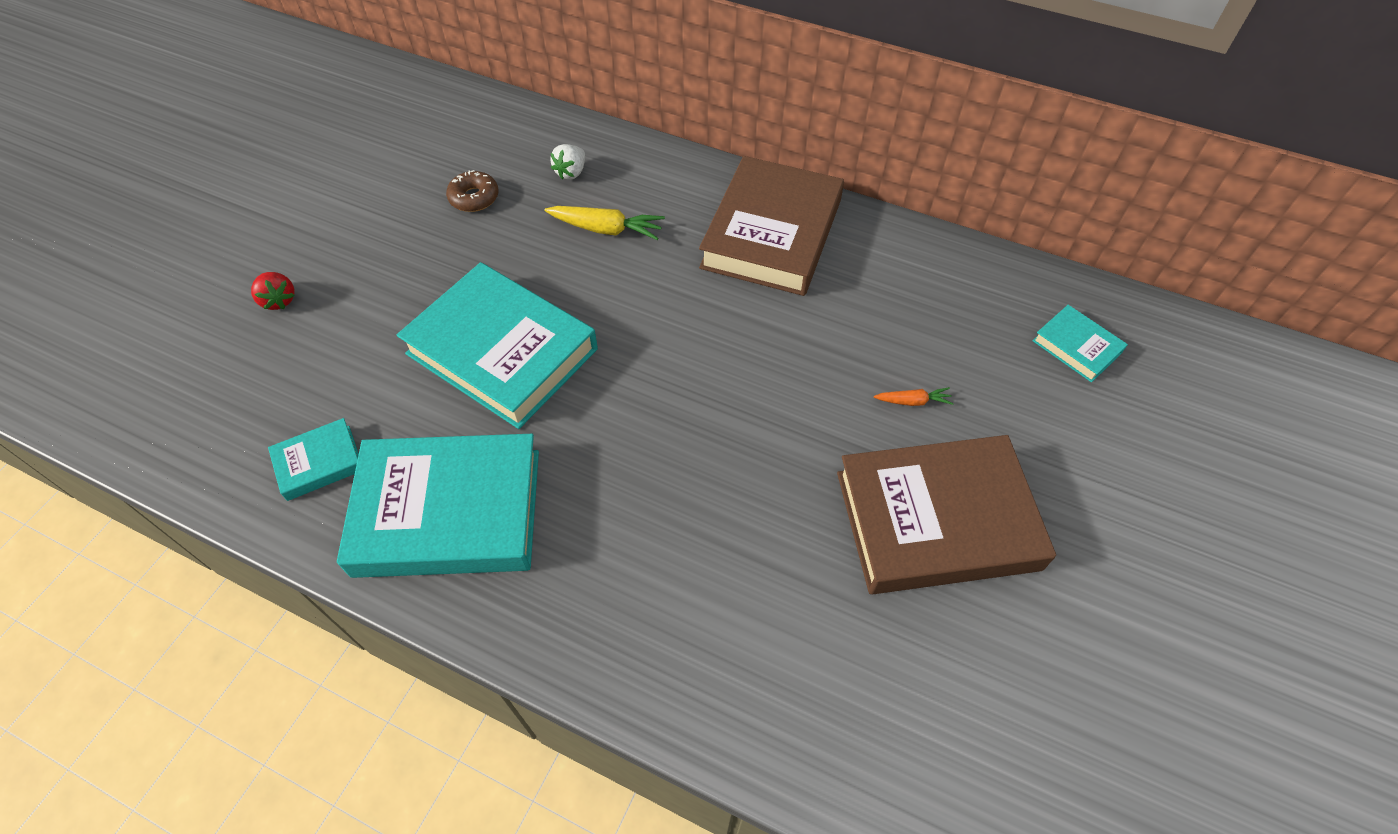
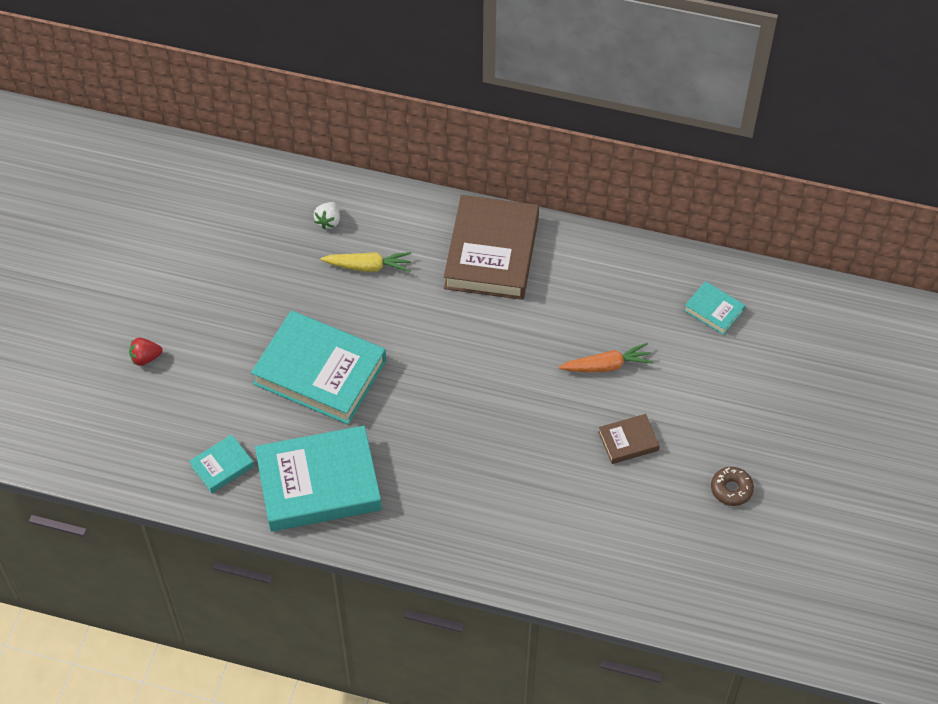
camera: 10 degrees left, 0 degrees up
red strawberry [251,272,294,310] -> red strawberry turned 120 degrees clockwise [129,338,163,366]
brown donut [446,170,499,212] -> brown donut moved to [711,467,754,506]
brown book [837,435,1056,594] -> brown book [598,414,660,464], size x0.46
orange carrot [874,387,954,406] -> orange carrot [559,343,653,372], size x1.79

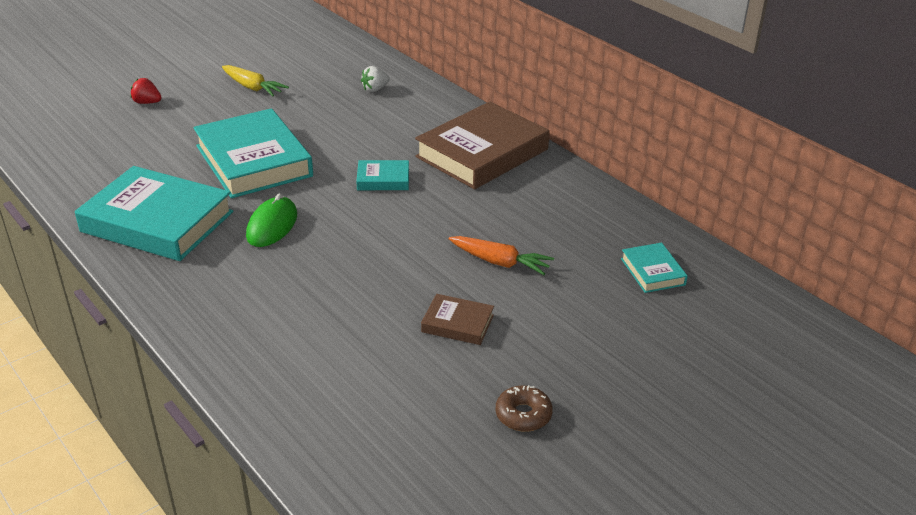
camera: 35 degrees right, 20 degrees down
turquoise book [189,435,254,493] -> turquoise book moved to [356,160,409,190]
yellow carrot [320,252,412,272] -> yellow carrot moved to [222,65,289,96]
none -> green mouse [246,194,297,247]

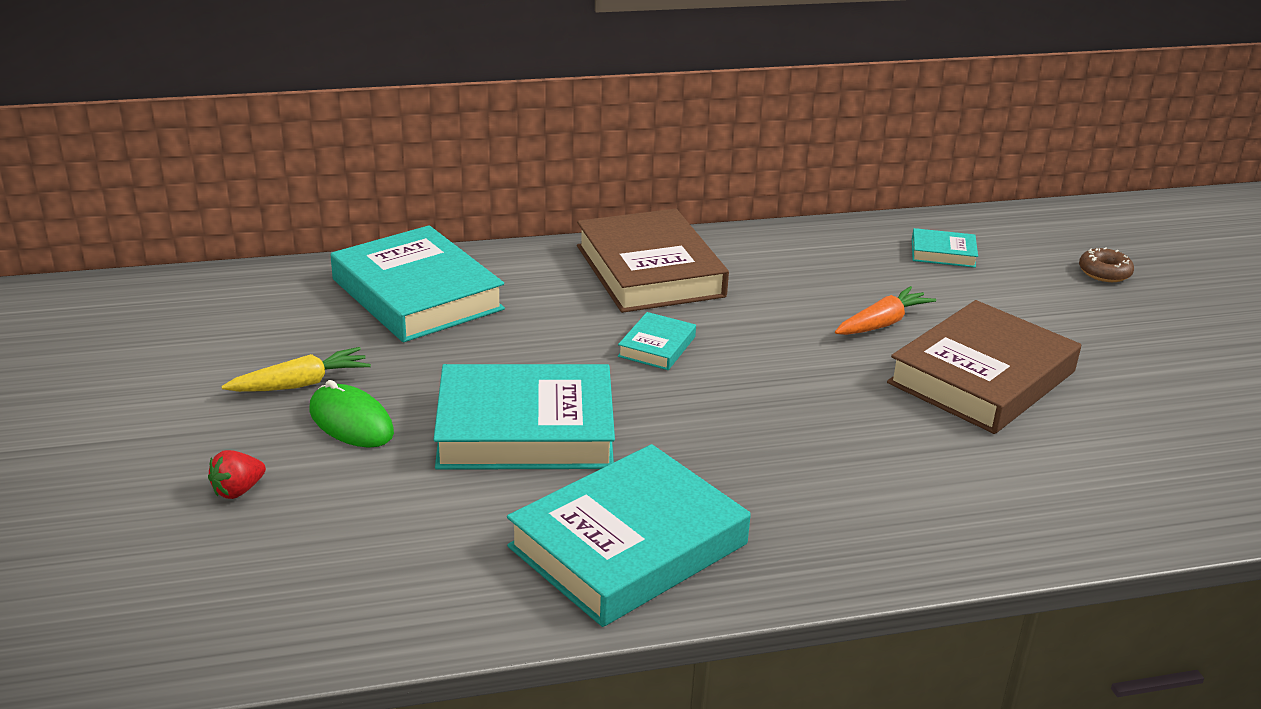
camera: 65 degrees left, 5 degrees down
green mouse [246,194,297,247] -> green mouse moved to [309,380,394,448]
white strawberry [361,66,390,92] -> turquoise book [331,225,505,342]
brown book [421,294,494,345] -> brown book [887,300,1081,434], size x2.19
brown donut [496,385,553,432] -> brown donut moved to [1079,247,1134,282]

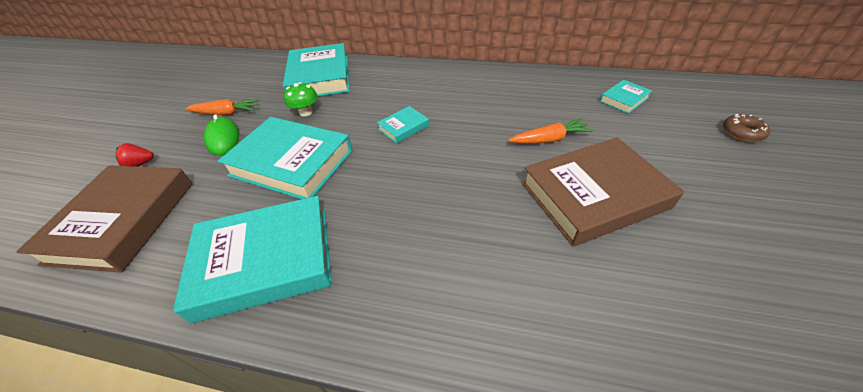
camera: 30 degrees right, 15 degrees up
yellow carrot [221,347,371,392] -> orange carrot [185,99,260,115]
brown book [577,209,729,313] -> brown book moved to [16,165,193,273]
turquoise book [912,228,978,268] -> turquoise book turned 75 degrees counterclockwise [600,80,652,114]
none -> green mushroom [284,82,318,116]

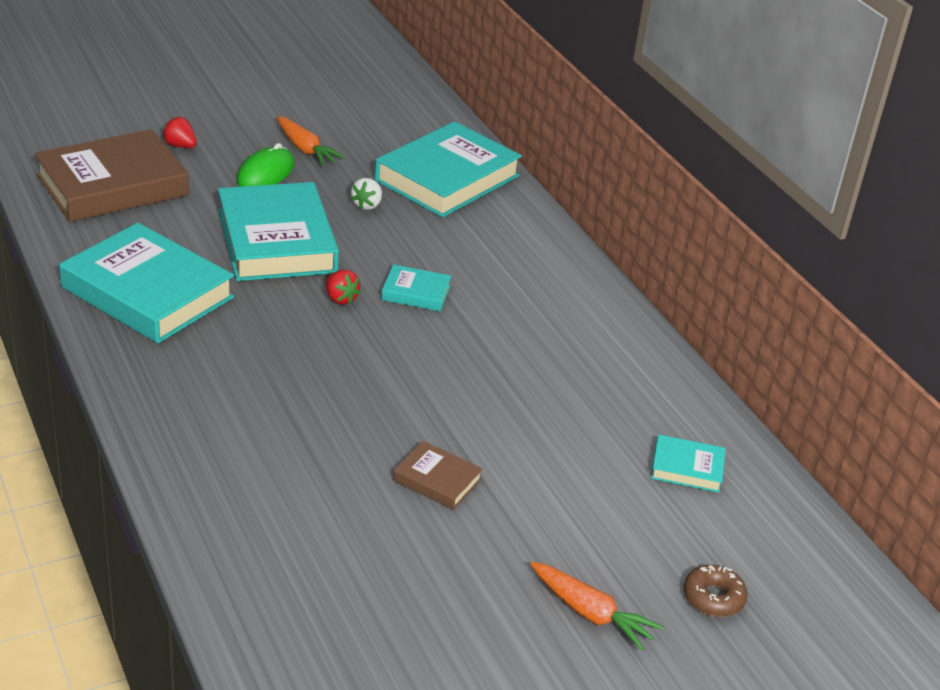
camera: 45 degrees right, 10 degrees down
green mushroom [284,82,318,116] -> white strawberry [351,178,382,210]
orange carrot [508,118,594,144] -> orange carrot moved to [530,562,663,651]
brown book [522,137,684,247] -> brown book [393,441,483,510], size x0.46
none -> red strawberry [325,270,361,305]

